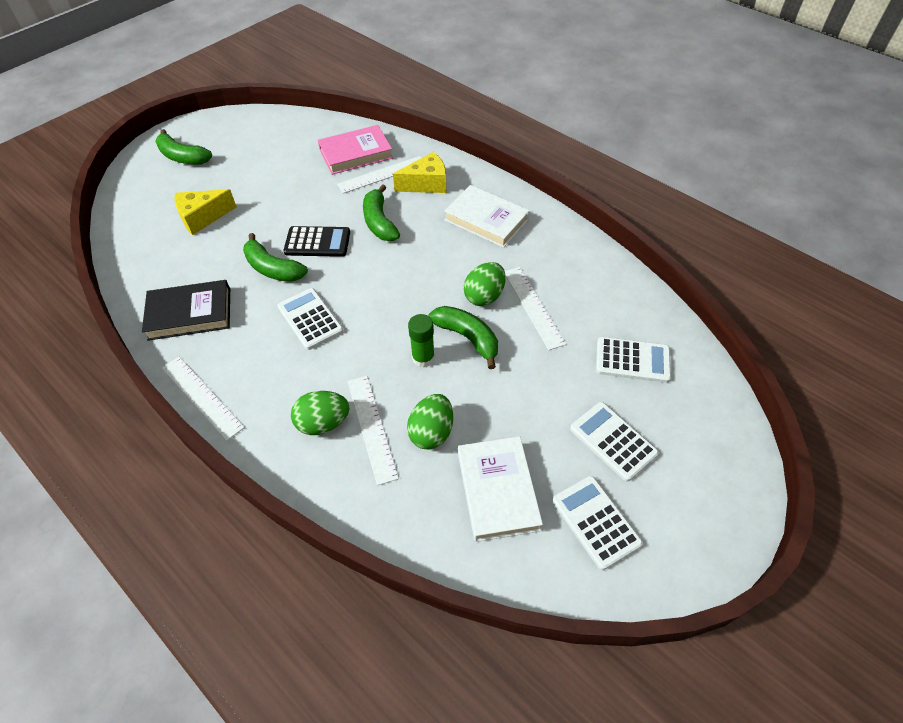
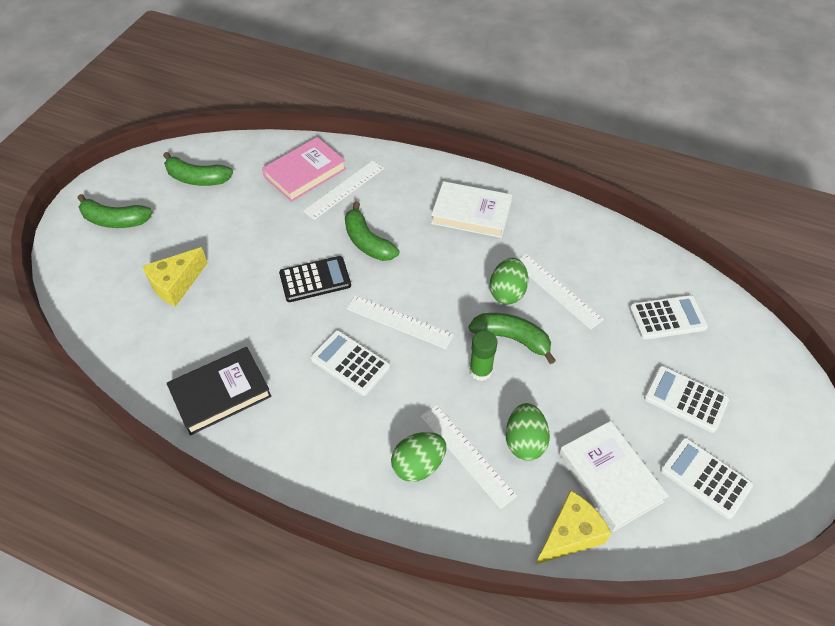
camera: 20 degrees left, 0 degrees up
white ruler [162,357,245,441] -> white ruler moved to [346,295,454,349]
green banana [243,233,308,282] -> green banana moved to [163,152,233,186]
yellow cheese [393,152,446,193] -> yellow cheese moved to [535,490,612,565]

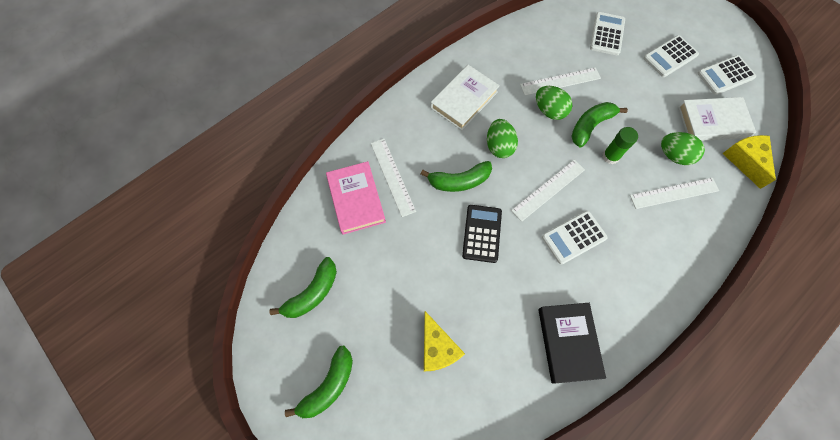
camera: 65 degrees left, 15 degrees up
green egg [391,432,446,482] -> green egg moved to [487,119,518,158]

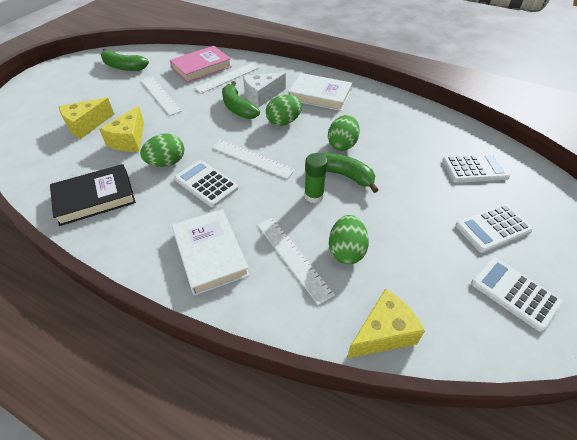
camera: 70 degrees right, 20 degrees down
green banana [285,346,353,418] -> none
black calculator [462,205,502,263] -> none
white ruler [520,67,601,95] -> white ruler moved to [140,77,182,116]
white calculator [643,35,699,77] -> white calculator turned 60 degrees counterclockwise [455,204,533,253]
white book [678,97,756,141] -> white book moved to [172,209,250,296]
none -> yellow cheese [99,106,144,152]
none -> green egg [140,133,184,167]
none -> white cheese [243,72,286,108]

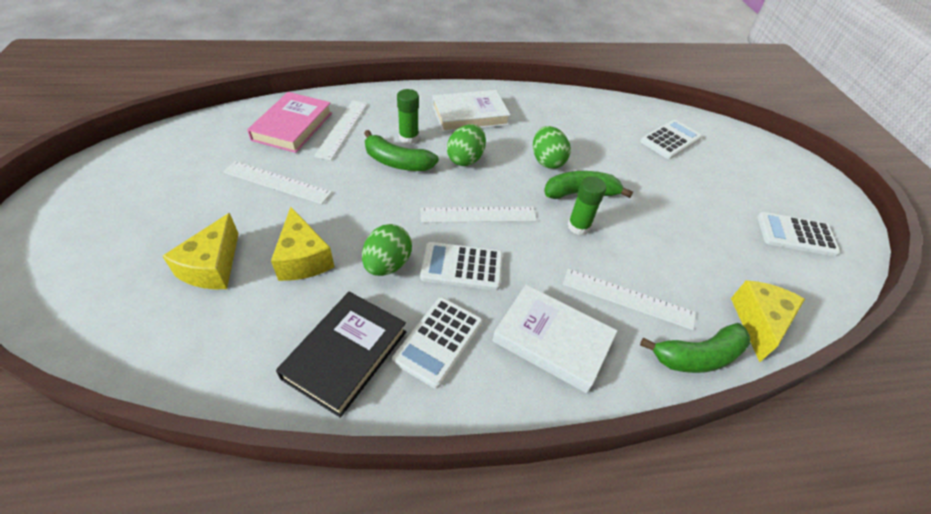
camera: 40 degrees left, 0 degrees up
green banana [101,49,149,71] -> green banana moved to [640,323,750,373]
white cheese [243,72,286,108] -> green glue stick [397,89,419,144]
green egg [329,215,369,264] -> none
white calculator [455,204,533,253] -> white calculator moved to [392,297,483,388]

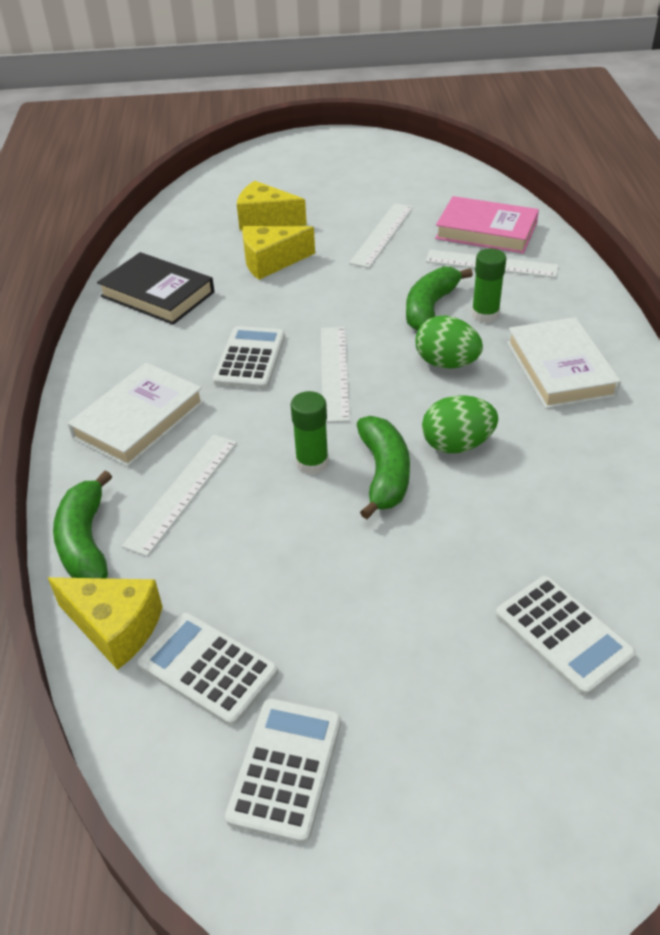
camera: 100 degrees right, 5 degrees down
green egg [362,224,412,276] -> none
white calculator [392,297,483,388] -> white calculator moved to [138,612,278,726]

